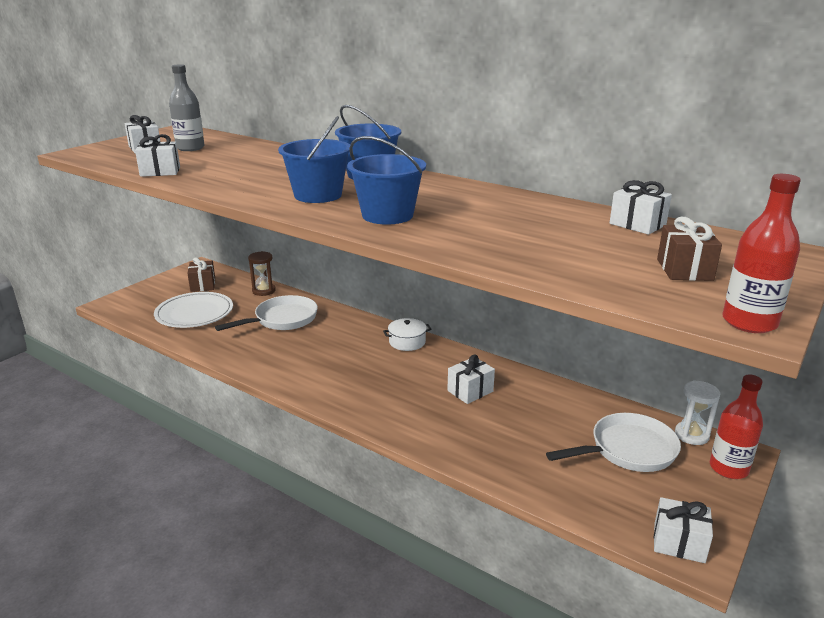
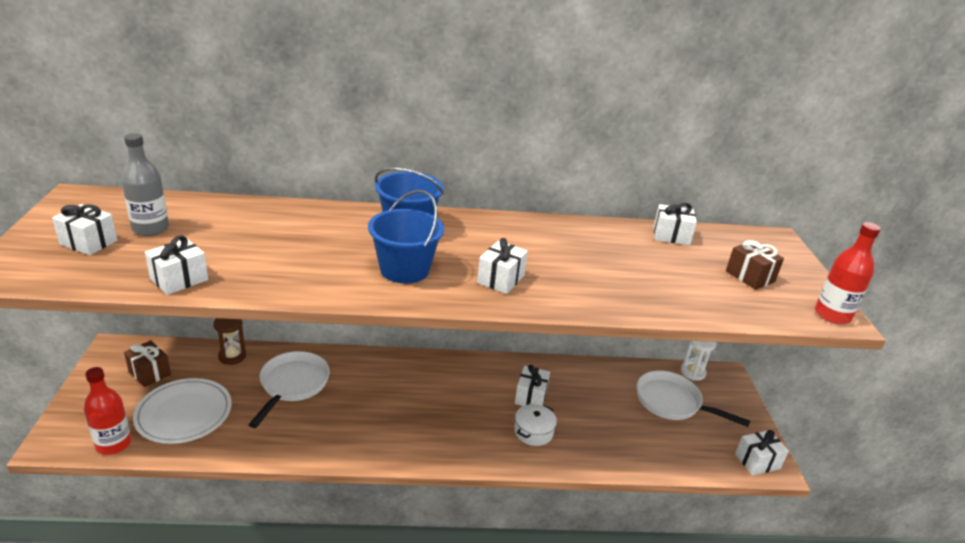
camera: 40 degrees left, 5 degrees up
blue bucket [347,136,426,225] -> white gift [477,238,528,294]
white pot [383,318,431,351] -> white pot moved to [514,404,557,446]
white pan [546,413,681,472] -> white pan turned 90 degrees counterclockwise [636,370,750,427]
red bottle [710,374,763,479] -> red bottle moved to [84,367,132,455]

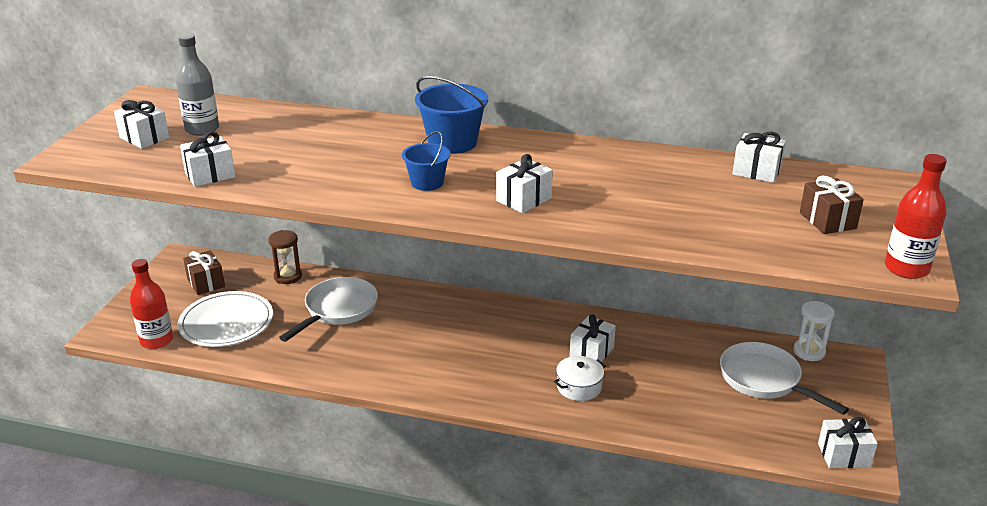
camera: 20 degrees right, 0 degrees up
blue bucket [368,190,444,284] -> blue bucket [402,131,450,191], size x0.62

